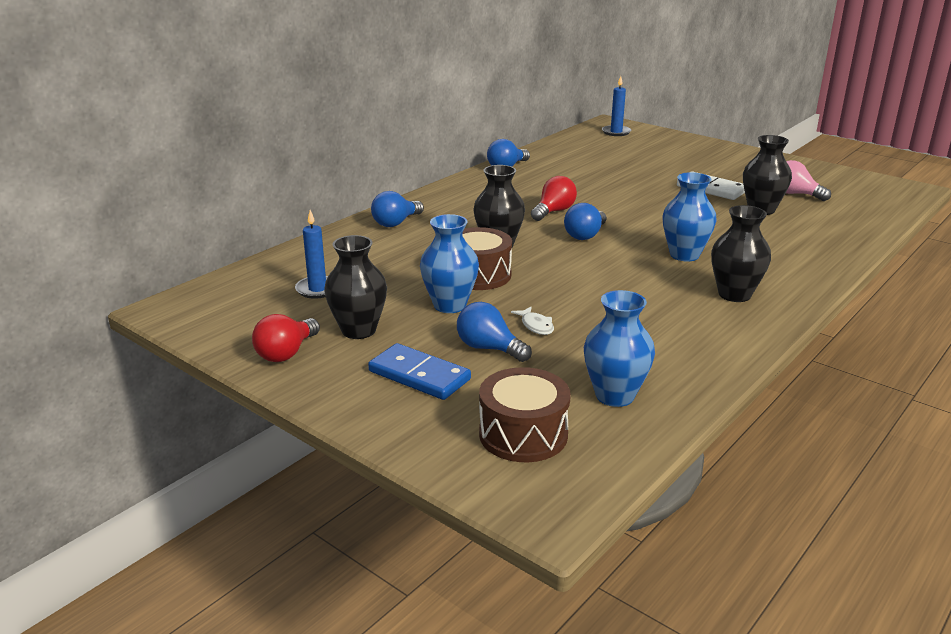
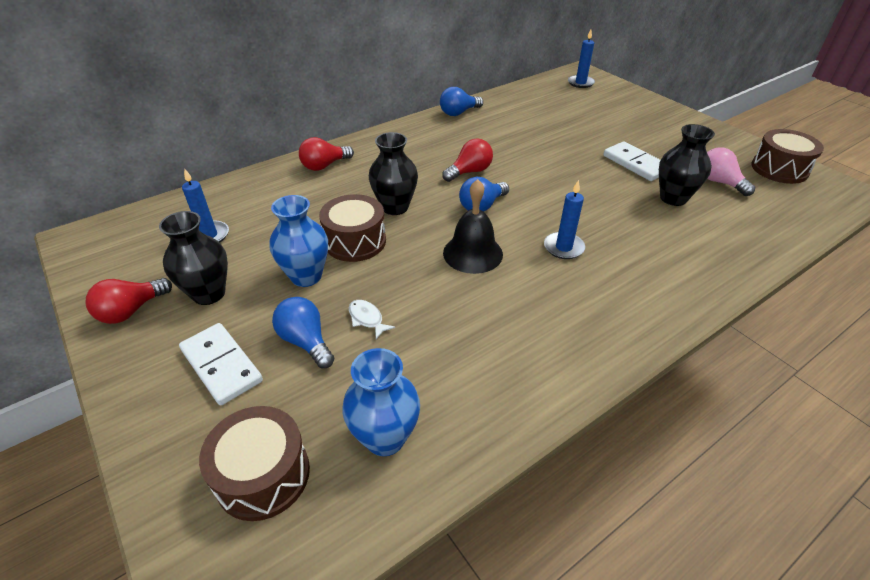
camera: 15 degrees right, 15 degrees up
blue domino [368,343,471,400] -> white domino [179,323,263,406]
blue light bulb [371,191,424,227] -> red light bulb [299,137,354,171]
white fish [511,306,554,335] -> white fish turned 150 degrees clockwise [349,300,395,339]
blue vase [662,172,717,262] -> blue candle [544,180,585,259]
black vase [711,205,771,302] -> none
none -> black bell [443,179,503,274]
none -> brown drum [751,129,824,184]

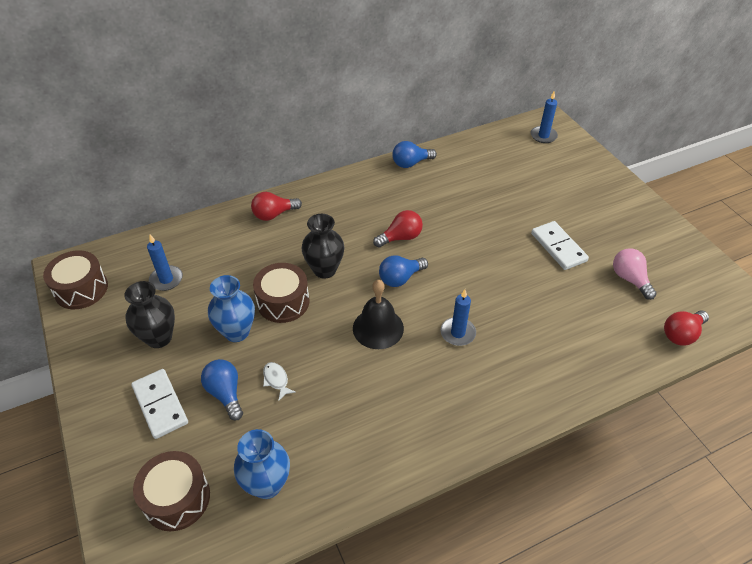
camera: 10 degrees right, 5 degrees up
red light bulb [86,278,172,324] -> red light bulb moved to [664,311,709,345]
black vase [659,124,715,206] -> none
brown drum [751,129,824,184] -> brown drum moved to [43,250,108,309]

